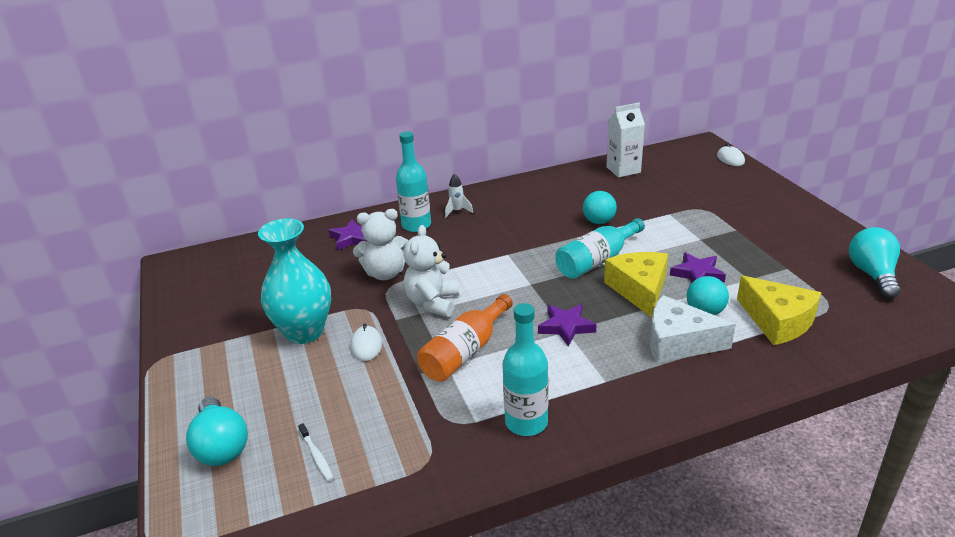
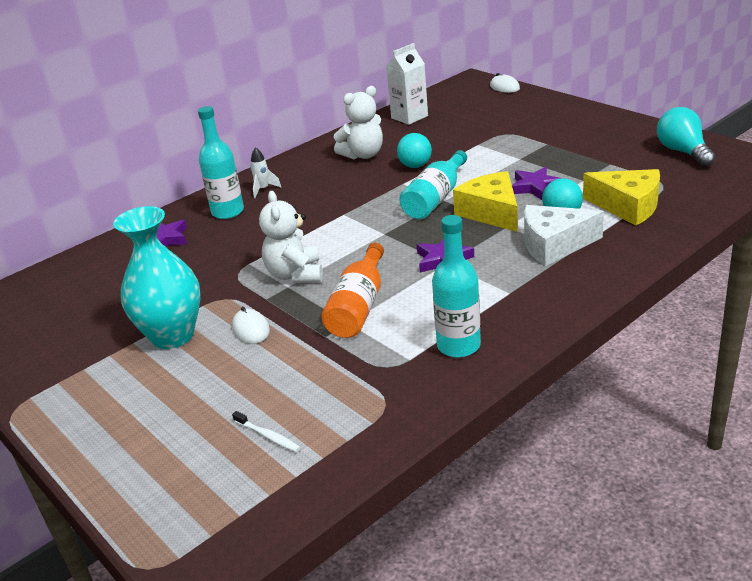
camera: 20 degrees left, 0 degrees up
turquoise light bulb [186,397,248,466] -> none
white teddy bear [353,209,408,280] -> white teddy bear moved to [334,86,383,159]

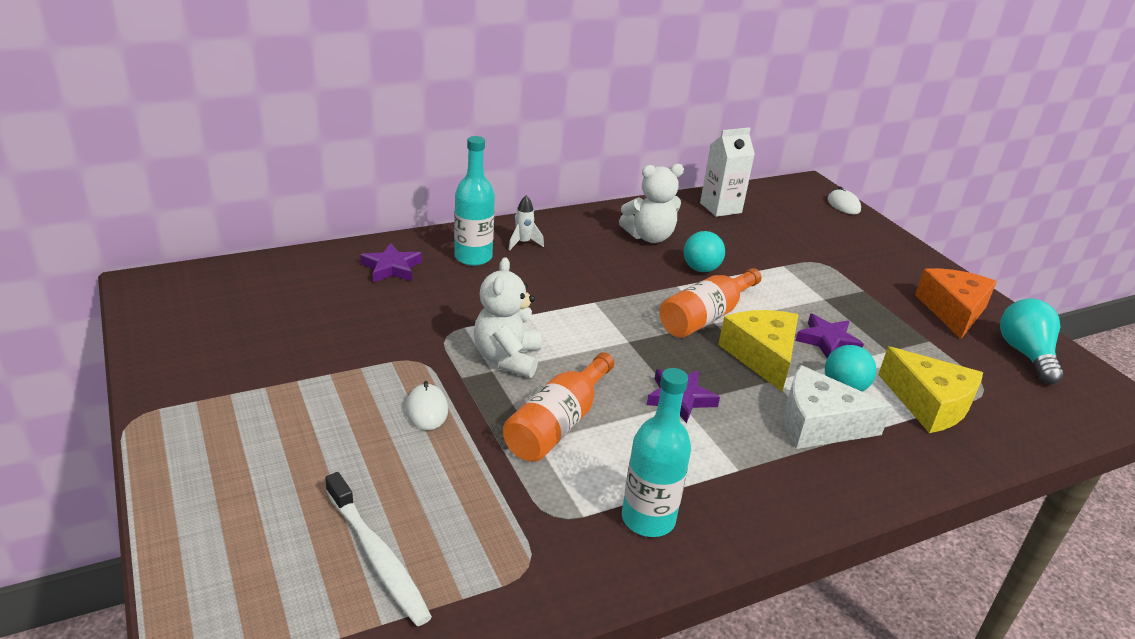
camera: 10 degrees right, 0 degrees up
turquoise vase [113,206,201,349] -> none
white toothbrush [232,411,301,452] -> white toothbrush [325,472,432,626], size x1.92
turquoise bottle [399,150,467,219] -> orange bottle [659,268,761,338]
none -> orange cheese [915,268,997,339]

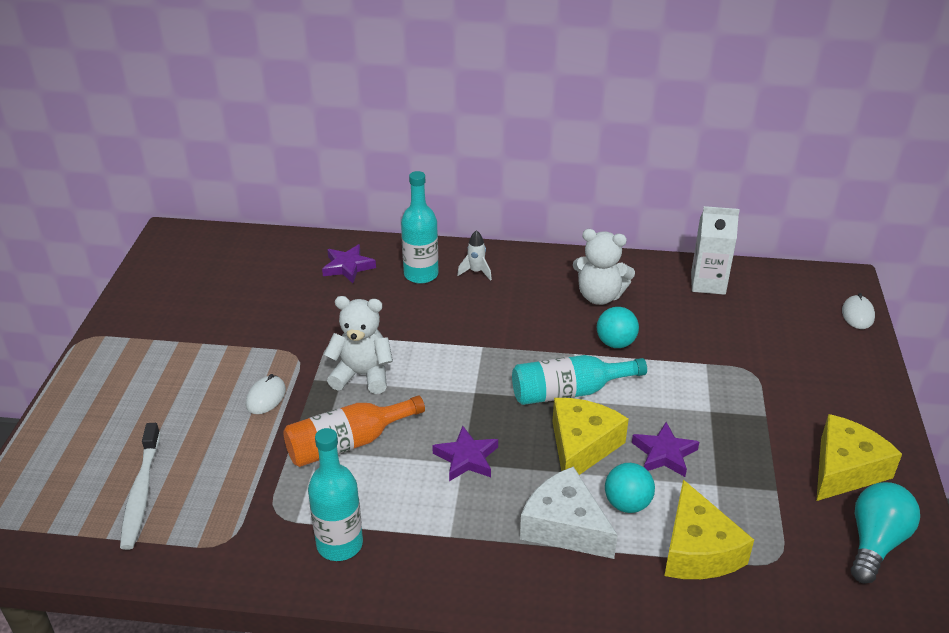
camera: 35 degrees right, 5 degrees up
white teddy bear [474,257,542,378] -> white teddy bear turned 60 degrees clockwise [324,296,393,394]
orange bottle [659,268,761,338] -> turquoise bottle [512,355,647,405]
orange cheese [915,268,997,339] -> yellow cheese [816,414,902,501]

